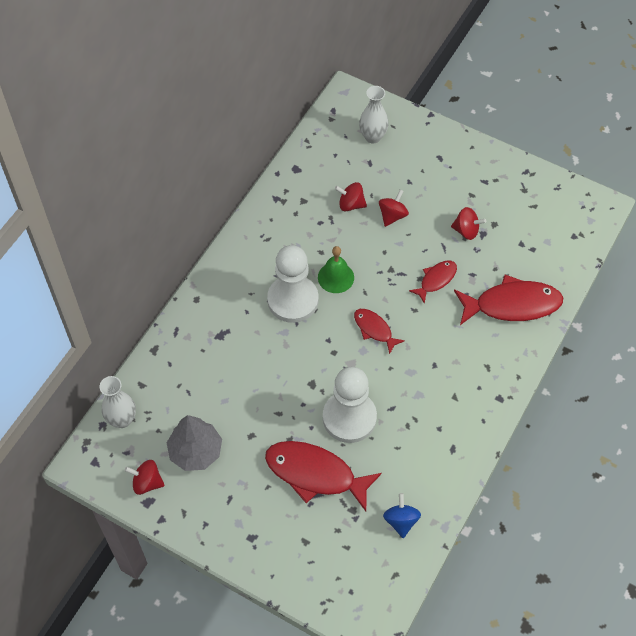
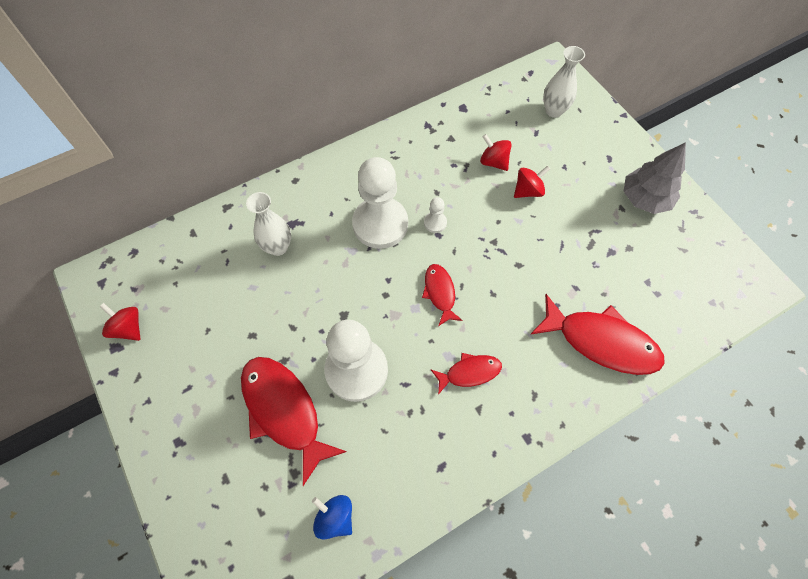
camera: 30 degrees right, 5 degrees up
white vase [100,376,136,428] -> white vase moved to [246,192,291,256]
grey tree [167,415,222,471] -> grey tree moved to [624,142,686,214]
green bell [318,246,354,293] -> white pawn [424,197,447,233]
blue spinning top [383,493,421,538] -> blue spinning top turned 75 degrees counterclockwise [312,495,352,540]
red fish [409,261,457,304] -> red fish moved to [431,353,502,395]
red spinning top [451,207,486,240] -> none

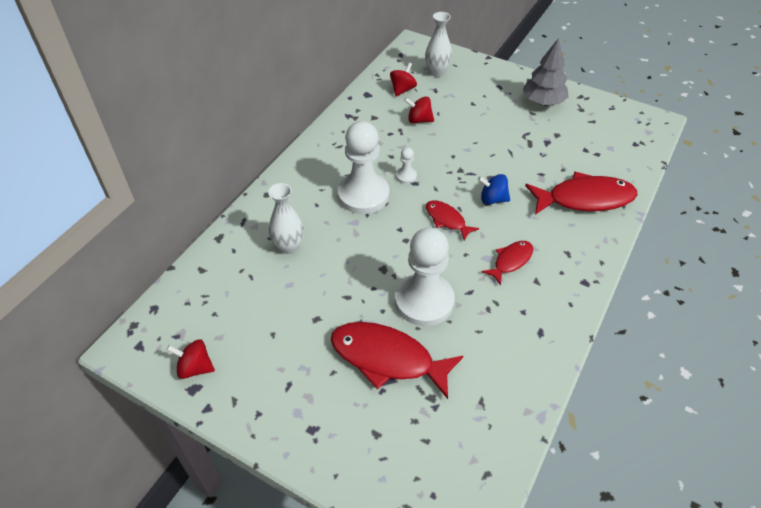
camera: 30 degrees left, 15 degrees down
blue spinning top [312,495,352,540] -> blue spinning top moved to [478,174,510,205]
red spinning top [514,166,550,198] -> red spinning top moved to [390,62,417,96]

